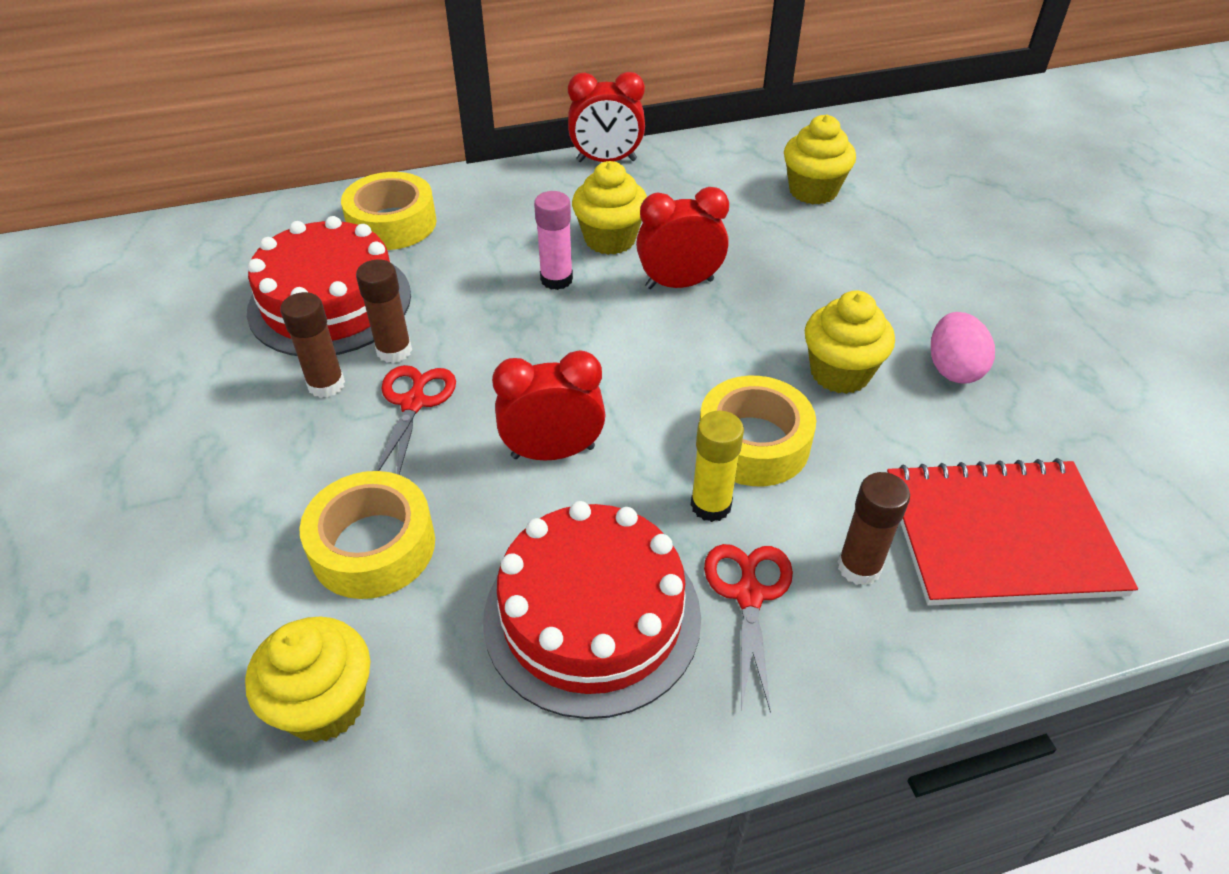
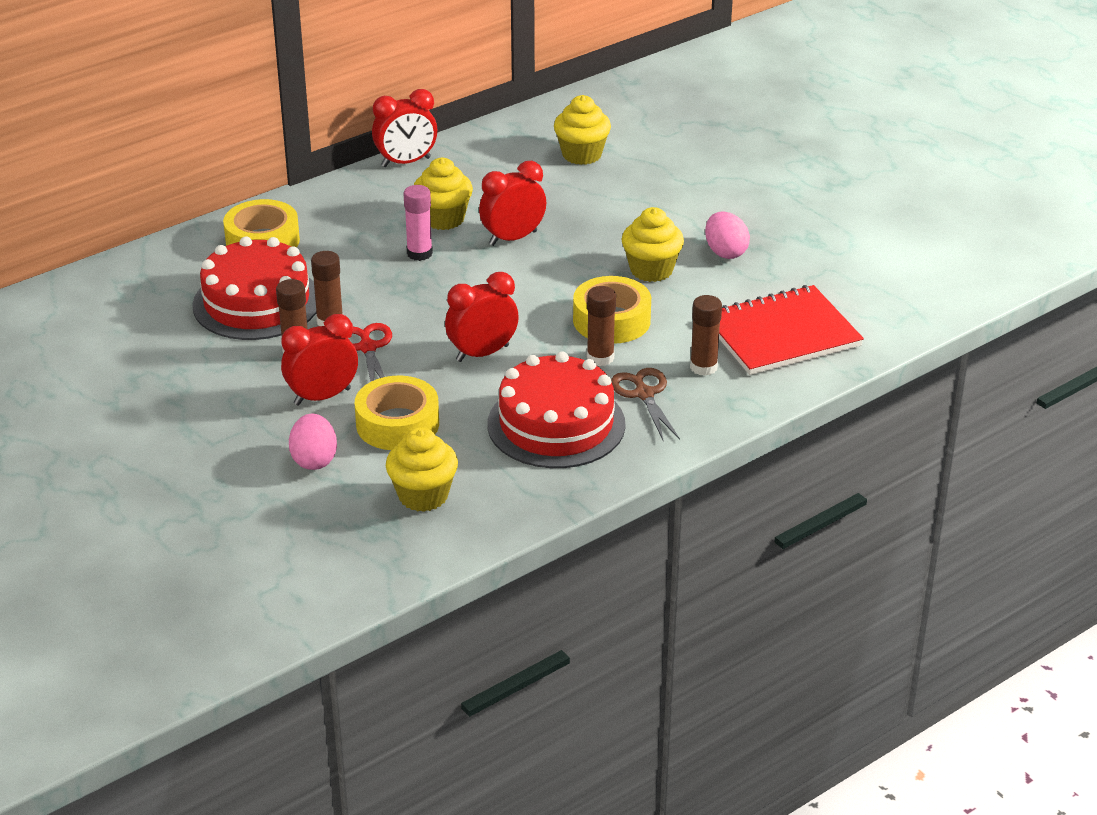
camera: 20 degrees left, 10 degrees down
yellow glue stick [691,411,744,522] -> brown glue stick [587,286,616,366]
red scissors [704,544,793,714] -> brown scissors [611,368,680,442]
none -> red clock [281,314,358,406]
none -> pink egg [289,414,337,470]

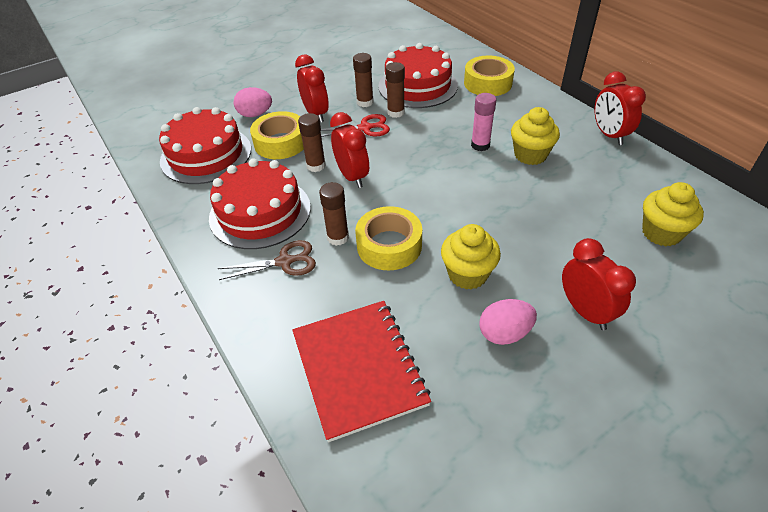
camera: 95 degrees right, 10 degrees up
yellow cupcake [386,427,458,512] -> red cake [159,107,251,184]
red clock [479,161,546,246] -> red clock moved to [562,238,636,330]
brown glue stick [690,295,722,376] -> brown glue stick moved to [298,113,326,172]

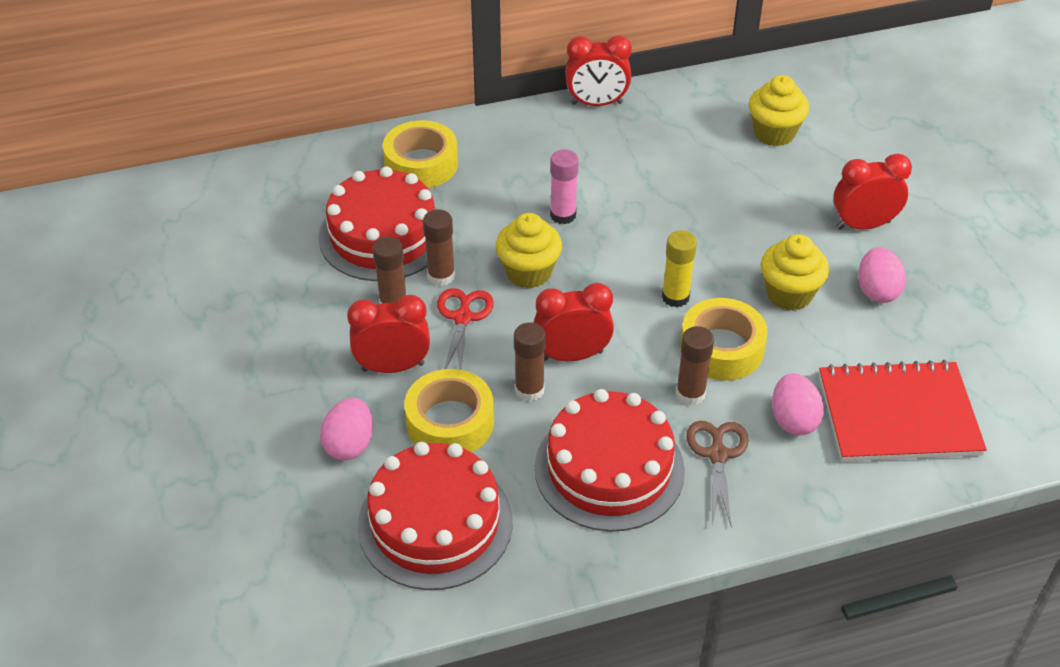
camera: 75 degrees left, 0 degrees up
yellow cupcake [511,107,560,165] -> yellow cupcake moved to [496,213,562,288]
none -> yellow glue stick [662,230,697,308]
none -> pink egg [772,373,824,435]

